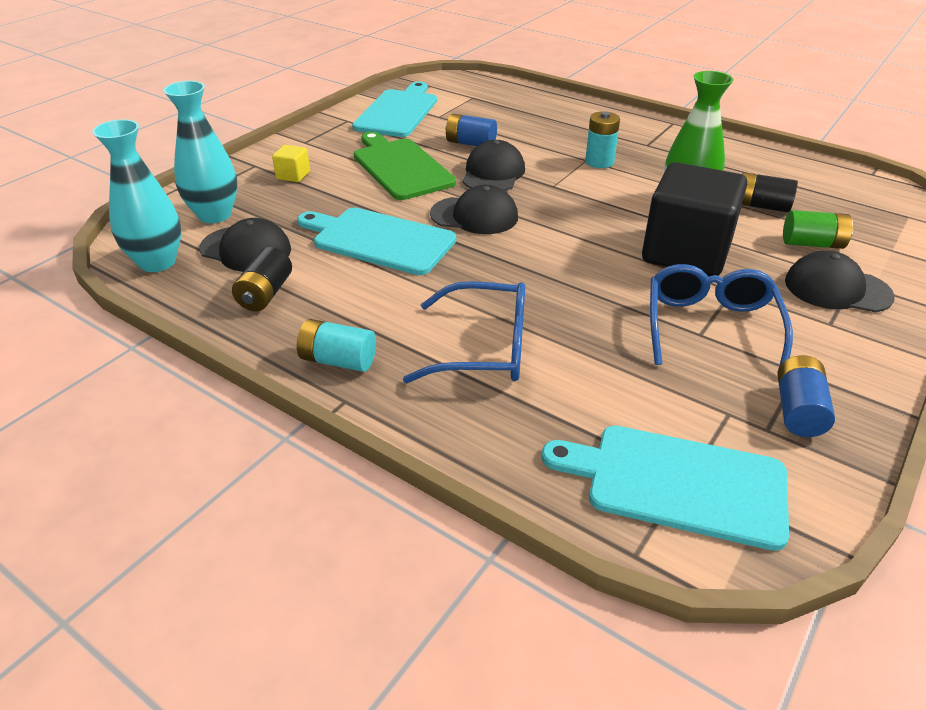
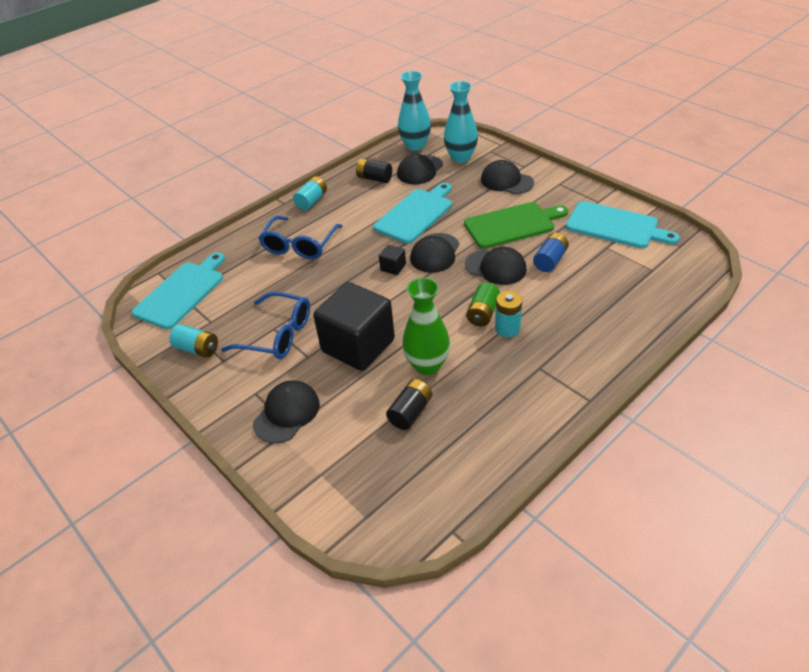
camera: 105 degrees right, 5 degrees up
yellow cube [272,145,310,182] -> black cap [481,160,534,194]
blue battery [777,355,835,437] -> turquoise battery [169,324,218,358]
green battery [783,210,853,249] -> green battery moved to [466,282,500,326]
none -> black cube [379,245,406,275]

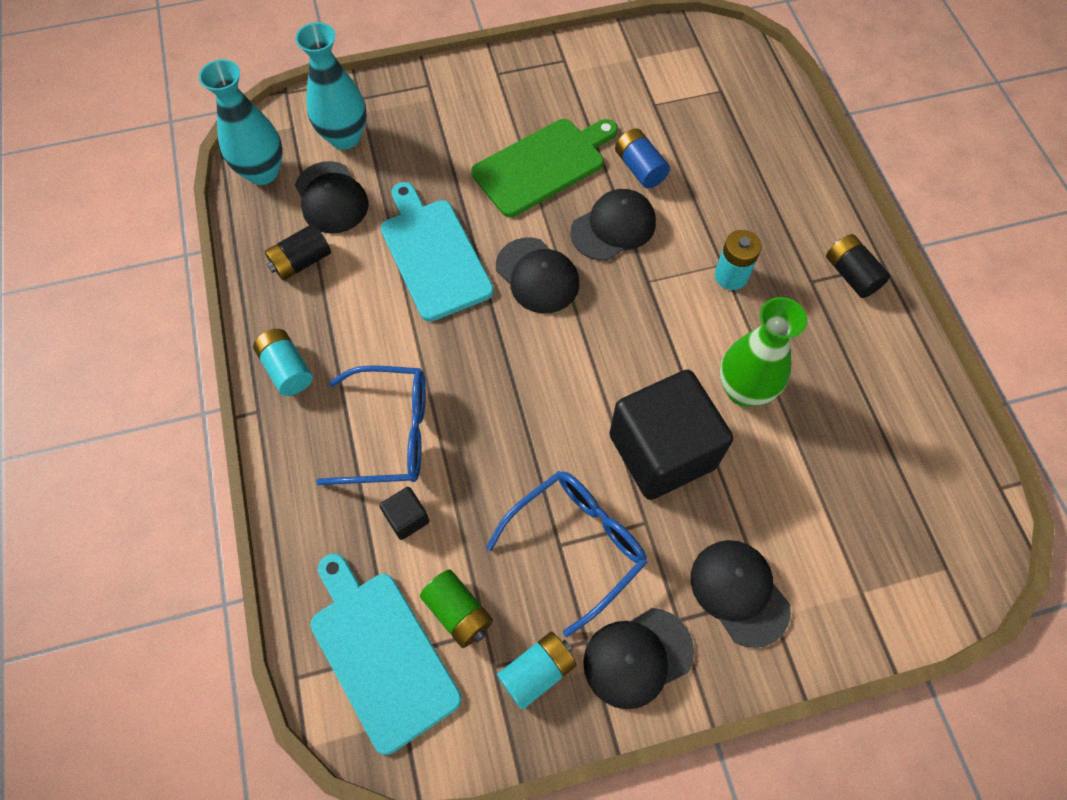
camera: 65 degrees left, 20 degrees up
blue glasses [258,216,343,259] -> blue glasses turned 45 degrees counterclockwise [316,365,426,485]
black cube [379,245,406,275] -> black cube moved to [380,487,429,540]
black battery [386,379,432,430] -> black battery moved to [826,234,890,298]
green cutting board [464,202,568,249] -> green cutting board turned 45 degrees clockwise [471,119,618,217]
green battery [466,282,500,326] -> green battery moved to [420,570,493,648]
black cap [481,160,534,194] -> black cap moved to [583,608,694,709]
turquoise cutting board [566,201,680,248] -> none

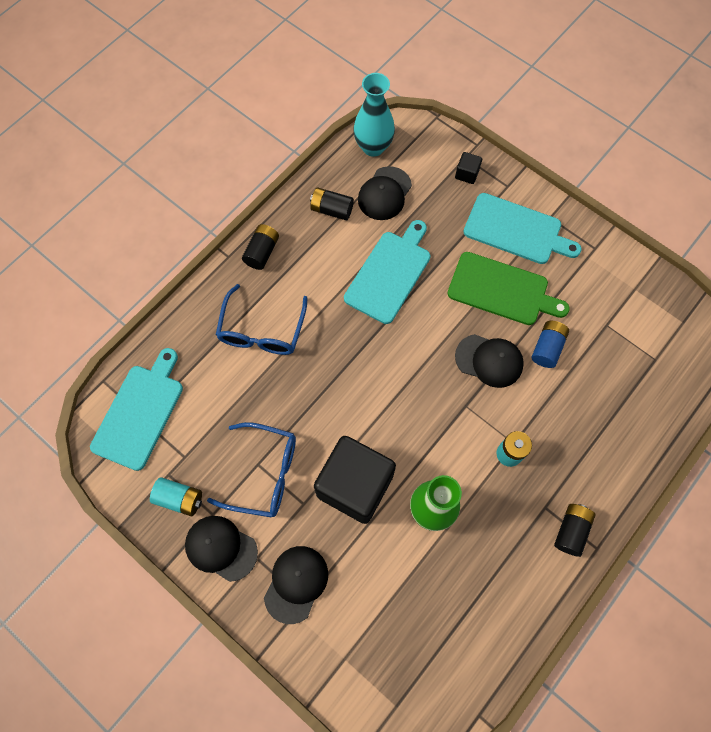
camera: 55 degrees right, 5 degrees up
turquoise battery [253,329,313,396] -> black battery [242,224,279,270]
turquoise vase [295,22,367,150] -> none
blue glasses [316,365,426,485] -> blue glasses turned 45 degrees clockwise [216,284,308,355]
black cube [380,487,429,540] -> black cube moved to [455,152,482,184]
green battery [420,570,493,648] -> none
black cap [496,237,579,313] -> none
none -> turquoise cutting board [463,193,582,264]

